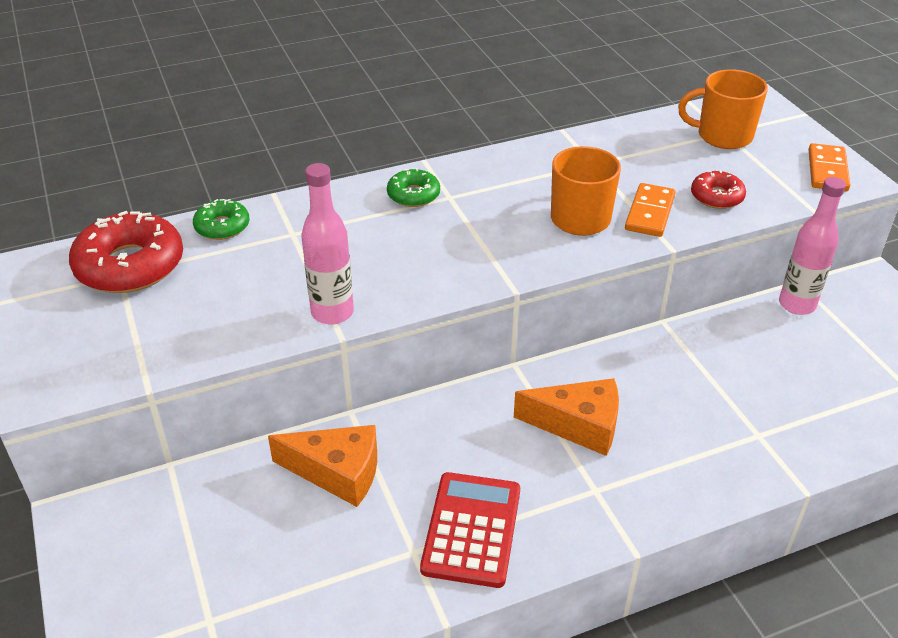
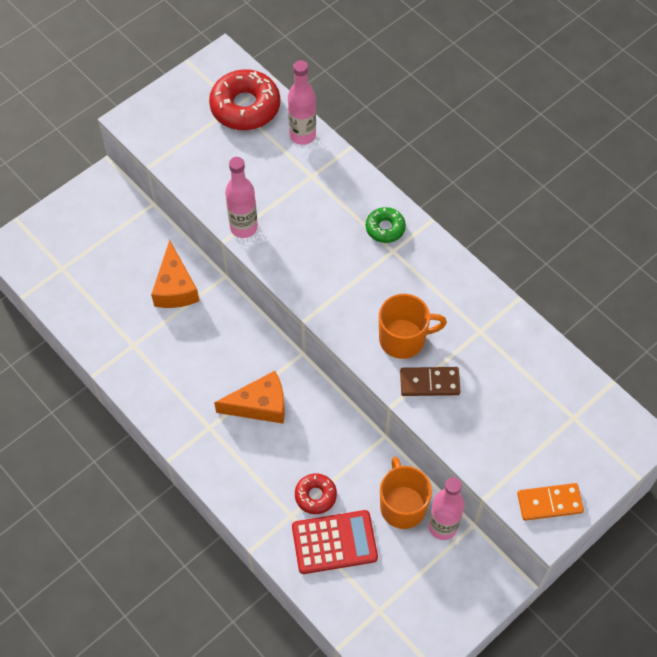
camera: 70 degrees right, 20 degrees up
green donut [193,199,249,240] -> pink bottle [288,60,316,145]
red calculator [420,472,520,588] -> red calculator moved to [292,510,378,574]
orange cheese [514,378,619,456] -> orange cheese turned 90 degrees counterclockwise [214,371,285,424]
orange domino [625,183,675,237] -> brown domino [400,367,461,396]
orange mug [678,69,768,149] -> orange mug moved to [380,457,432,529]
red donut [691,170,746,209] -> red donut moved to [295,473,337,514]

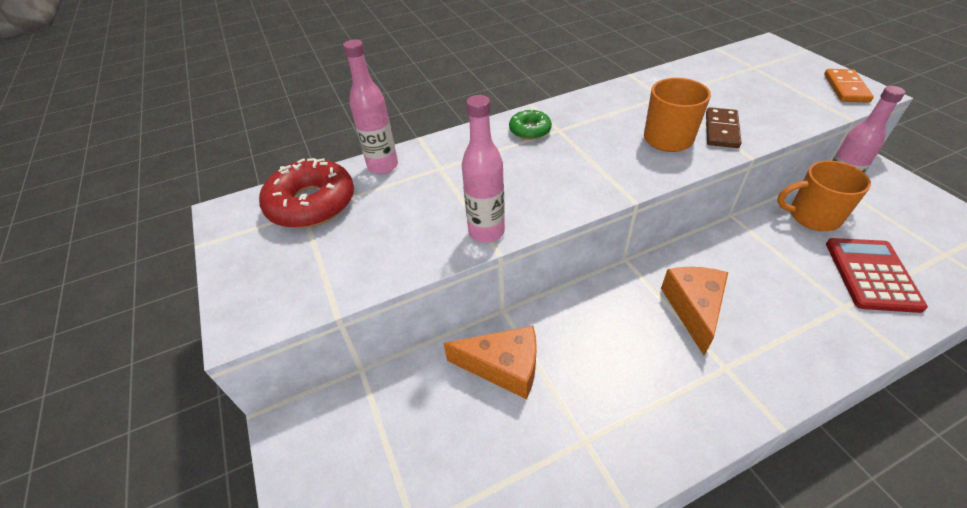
camera: 70 degrees left, 15 degrees down
red donut [295,473,337,514] -> none

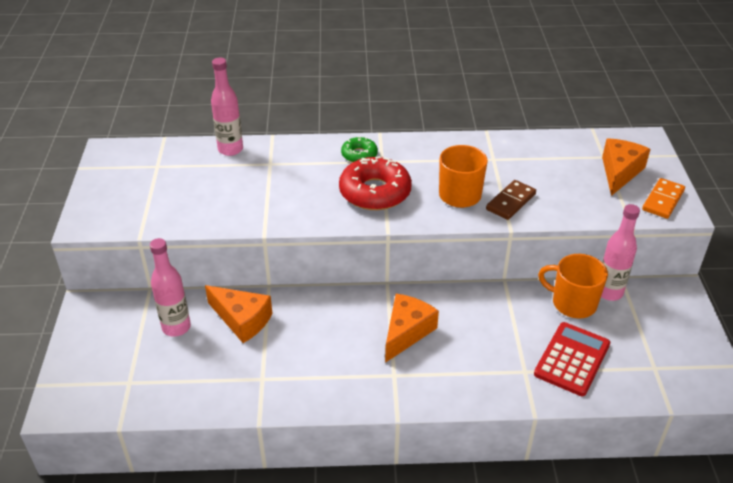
camera: 20 degrees right, 5 degrees down
red donut [259,158,354,228] -> red donut moved to [339,156,412,210]
pink bottle [462,95,505,243] -> pink bottle moved to [150,238,191,337]
none -> orange cheese [602,138,650,196]

